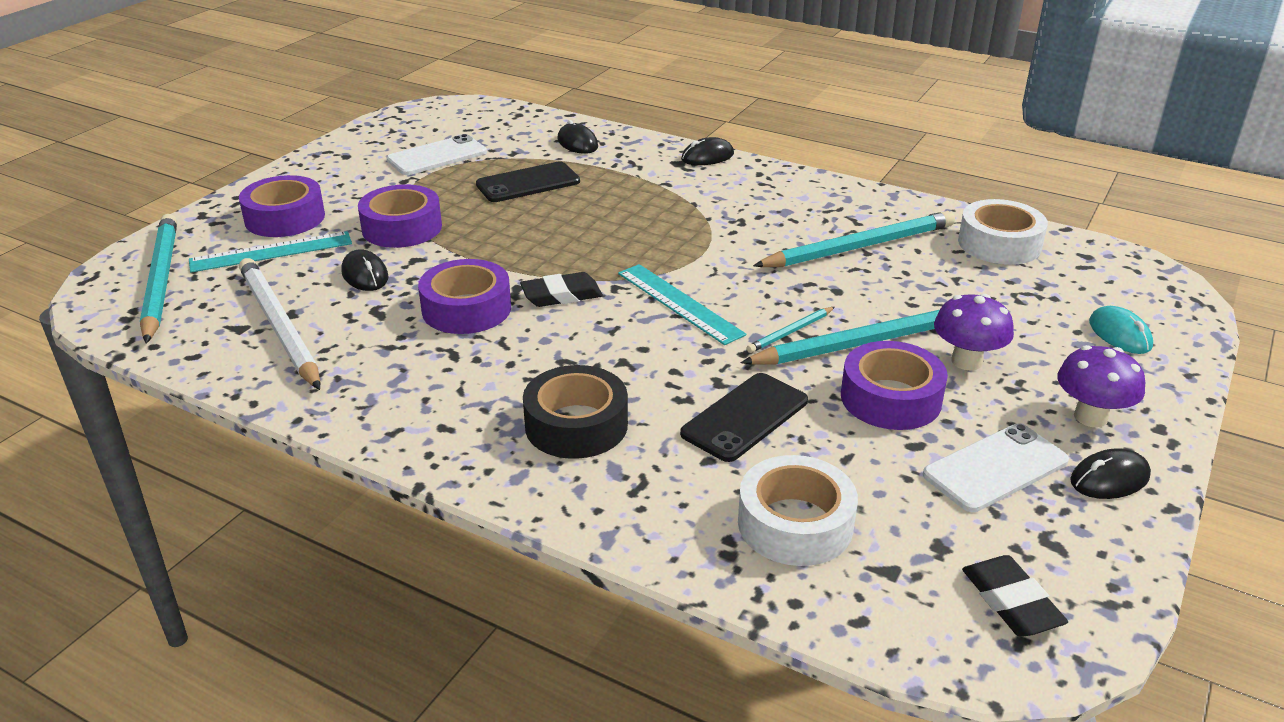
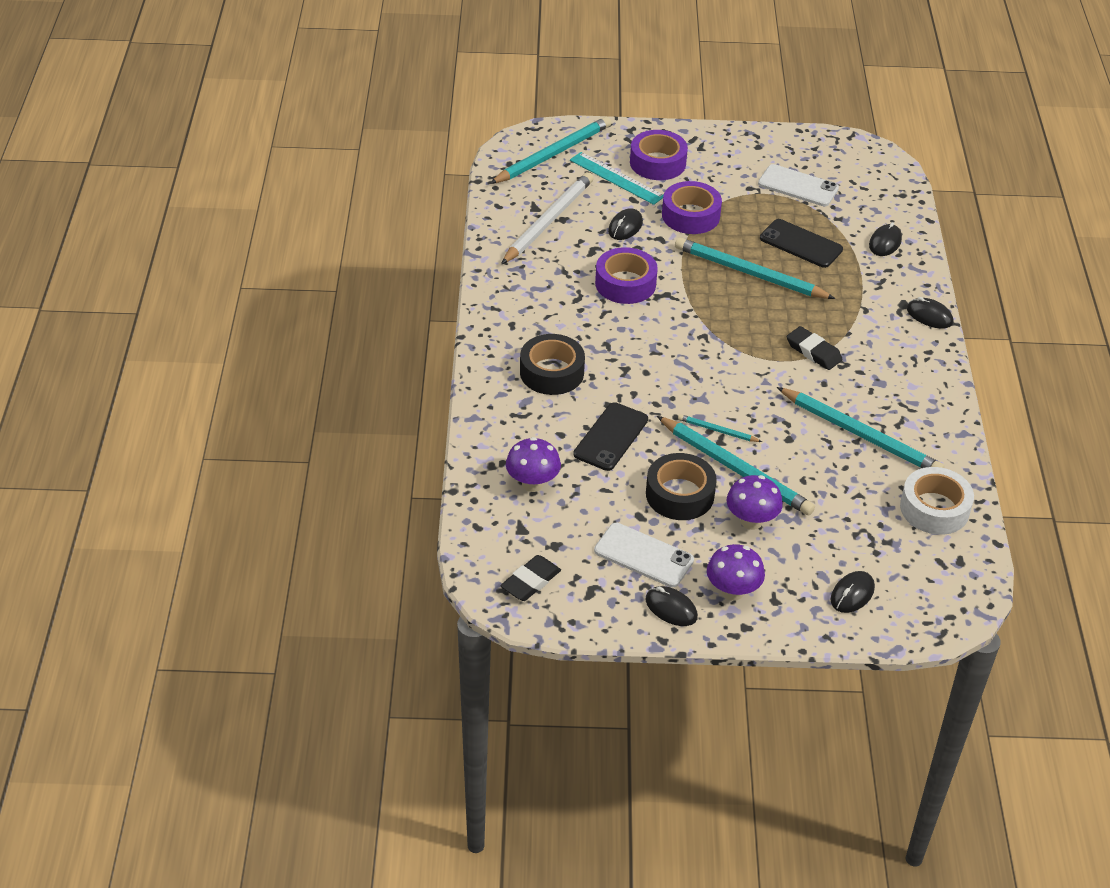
camera: 60 degrees right, 10 degrees up
black eraser [520,272,603,307] -> black eraser moved to [787,326,843,370]
turquoise ruler [618,264,746,345] -> none
black phone [680,373,808,462] -> black phone turned 75 degrees counterclockwise [574,402,648,471]
white tape [738,455,858,566] -> purple mushroom [506,437,561,492]
purple tape [841,341,948,430] -> black tape [646,453,717,520]
turquoise mouse [1089,306,1153,354] -> black mouse [831,571,875,613]
none -> turquoise pencil [675,237,836,299]

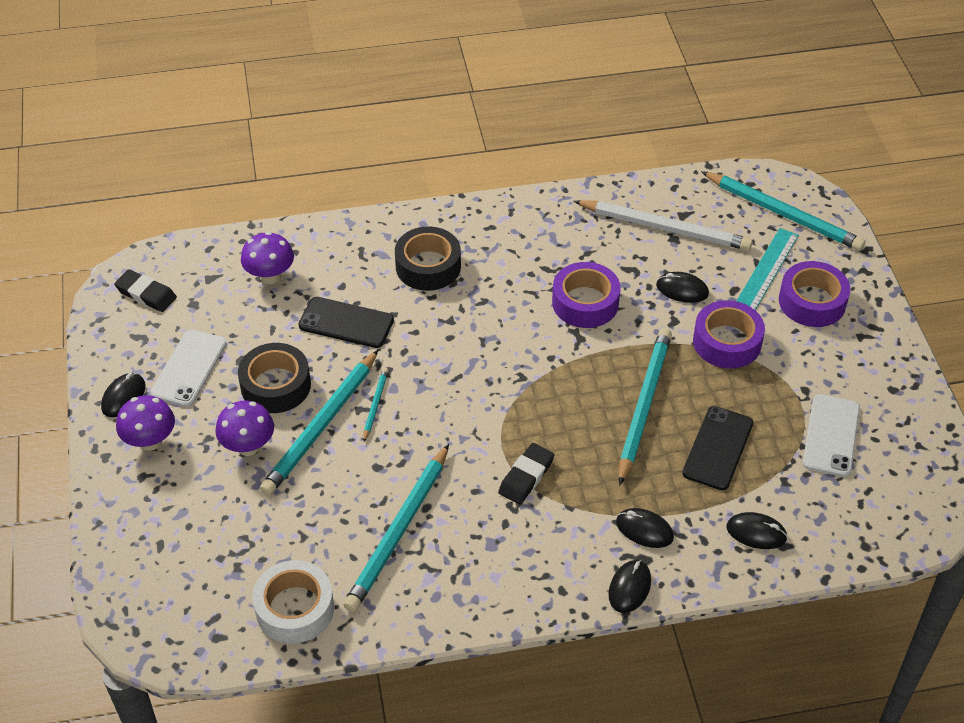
camera: 80 degrees right, 5 degrees up
black mouse [831,571,875,613] -> black mouse moved to [616,508,674,548]

